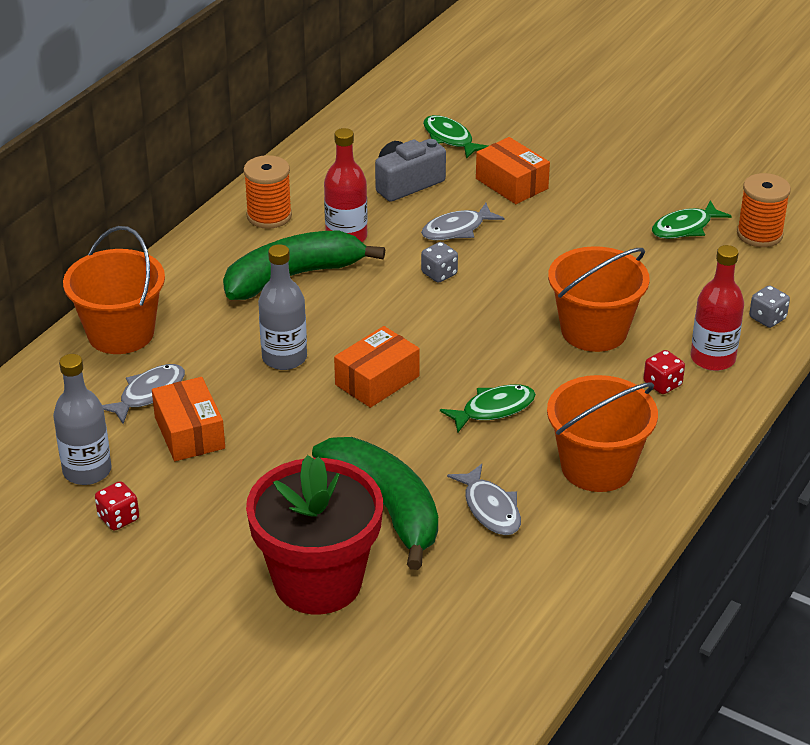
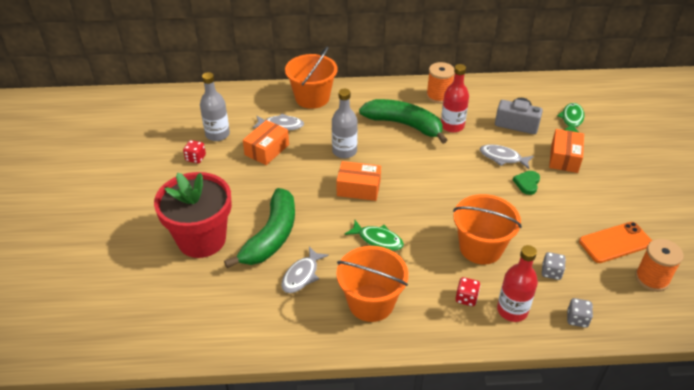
camera: 55 degrees right, 5 degrees up
grey dice [421,242,458,283] -> grey dice moved to [542,252,566,280]
green fish [652,200,732,239] -> orange phone [579,222,652,263]
none -> green heart [513,171,540,195]

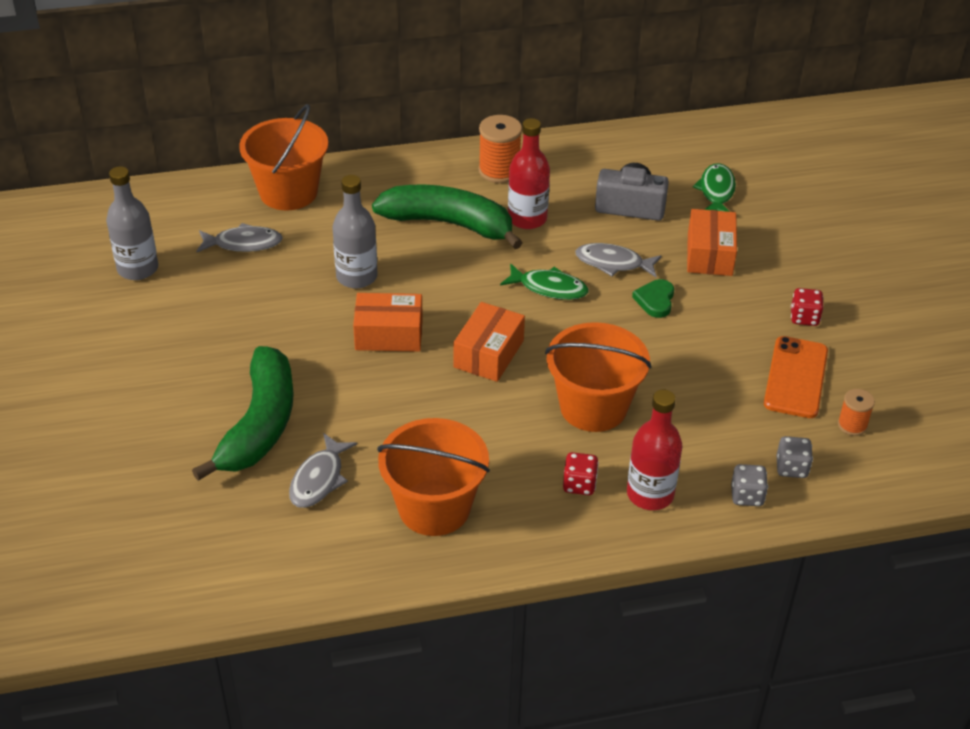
camera: 10 degrees left, 0 degrees up
red flower pot [154,172,232,258] -> none
red dice [183,140,206,163] -> red dice moved to [791,288,823,326]
orange box [243,120,289,165] -> orange box moved to [453,302,525,382]
green fish [345,220,404,251] -> green fish moved to [500,263,588,300]
grey dice [542,252,566,280] -> grey dice moved to [776,436,813,478]
orange phone [579,222,652,263] -> orange phone turned 45 degrees counterclockwise [764,336,828,418]
orange spool [635,239,684,292] -> orange spool [838,389,875,436], size x0.59

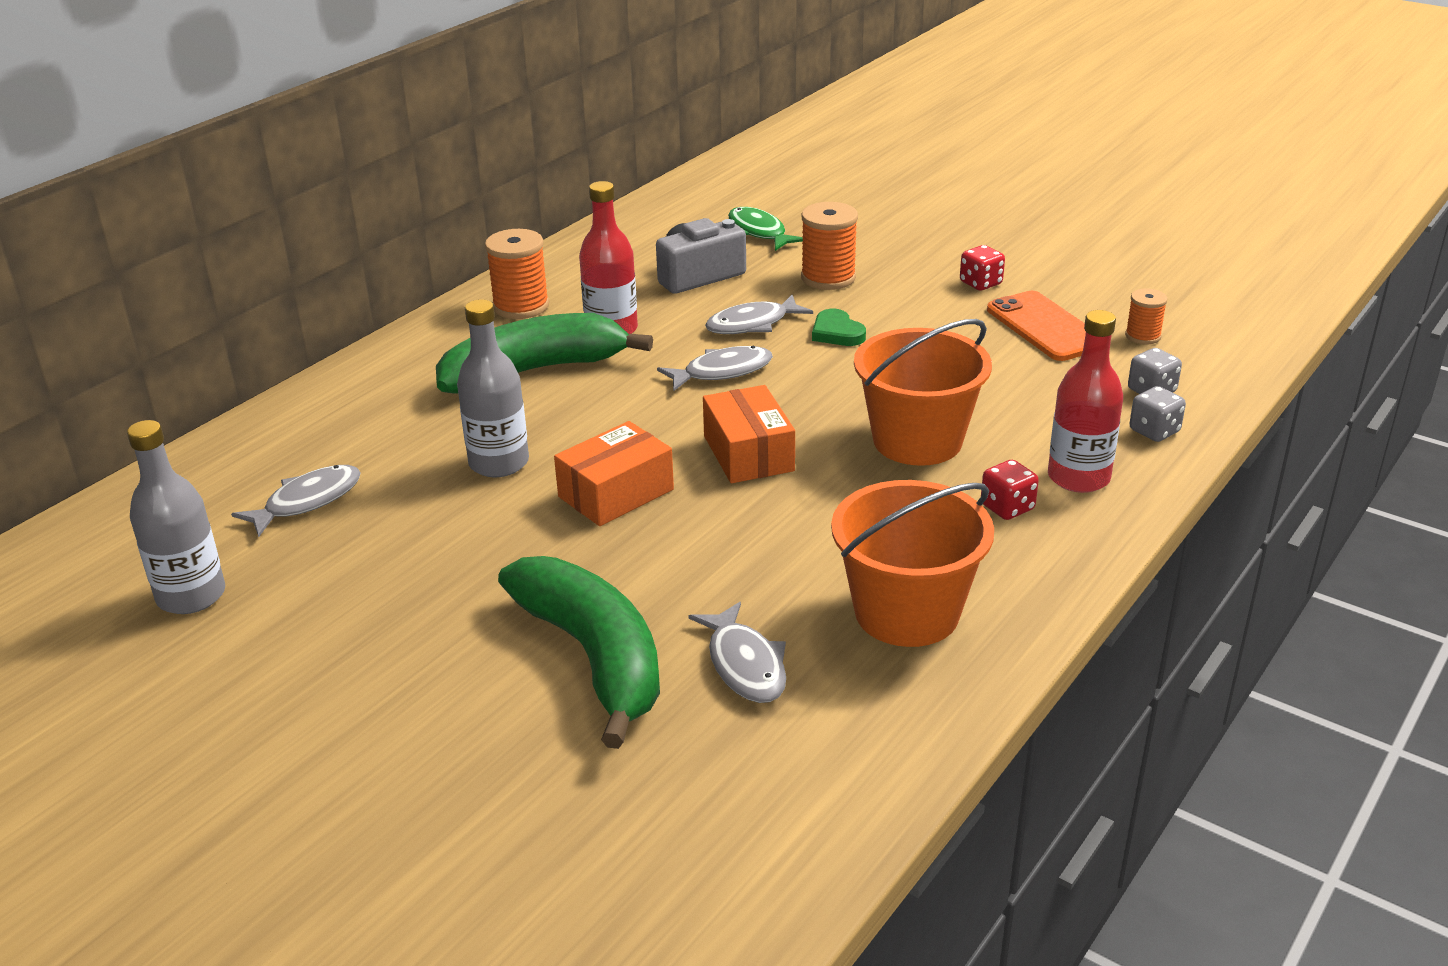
camera: 40 degrees left, 10 degrees down
orange bucket [239,104,328,210] -> none
green fish [500,263,588,300] -> grey fish [657,346,773,391]
orange box [687,209,737,276] -> orange spool [801,202,858,290]

